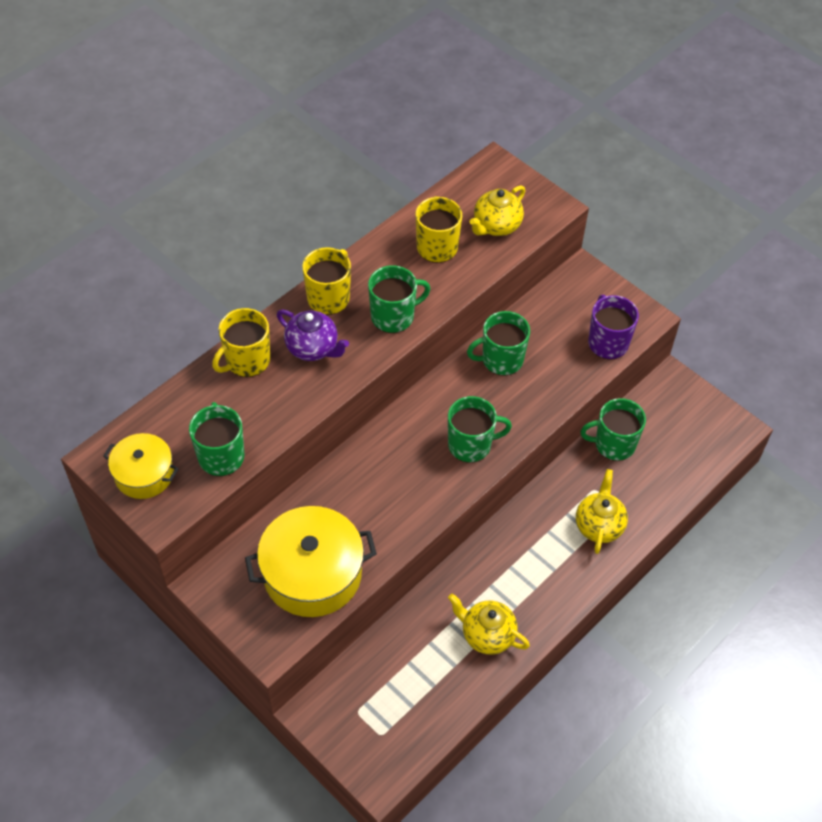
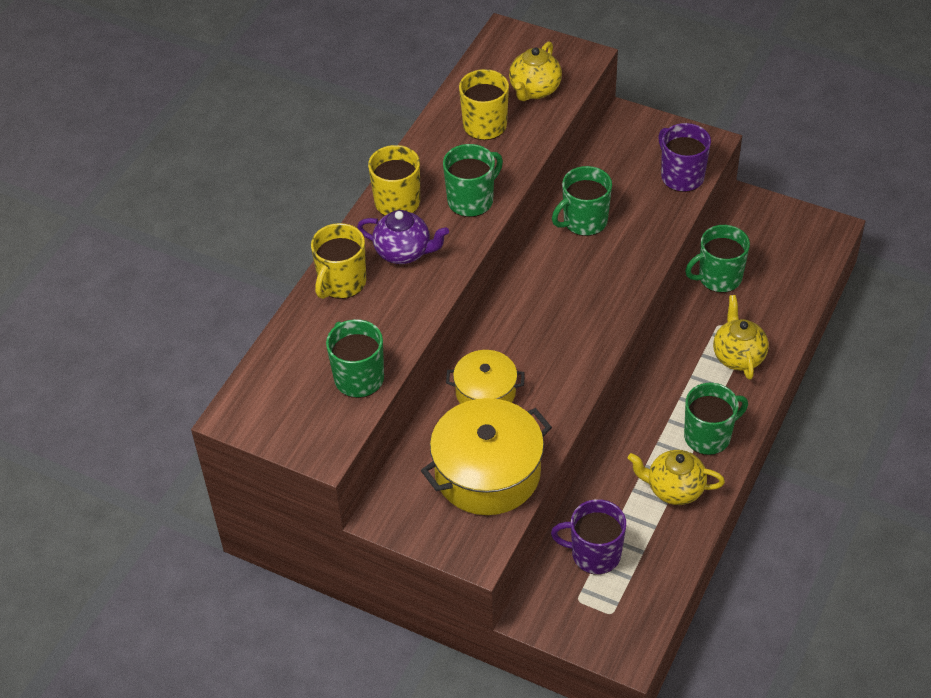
camera: 15 degrees left, 5 degrees down
yellow pot [103,433,179,499] -> yellow pot moved to [446,350,525,404]
green mug [448,396,512,463] -> green mug moved to [684,383,748,455]
none -> purple mug [551,499,626,575]

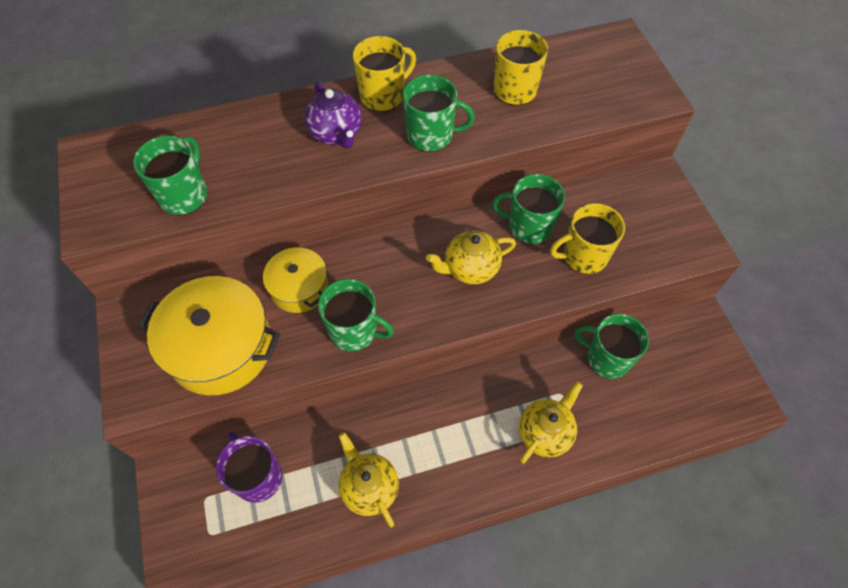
camera: 45 degrees right, 10 degrees up
yellow mug [311,223,366,299] -> yellow mug moved to [550,203,625,274]
yellow teapot [509,41,562,101] -> yellow teapot moved to [426,230,516,284]
purple mug [658,123,711,192] -> none
green mug [684,383,748,455] -> green mug moved to [318,279,394,352]

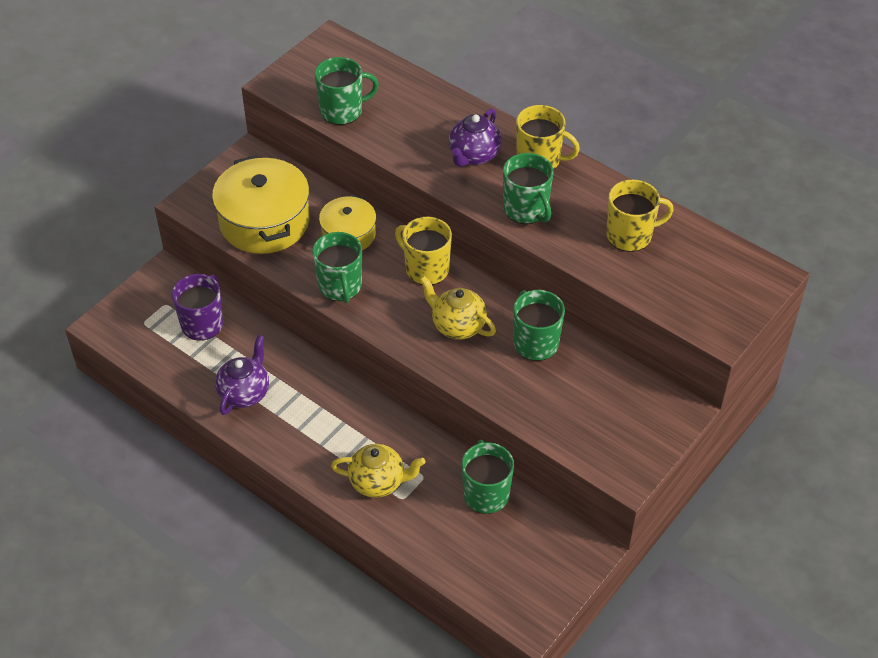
camera: 55 degrees right, 10 degrees down
yellow teapot [338,432,399,527] -> purple teapot [215,335,269,415]
yellow mug [550,203,625,274] -> yellow mug moved to [395,217,452,285]

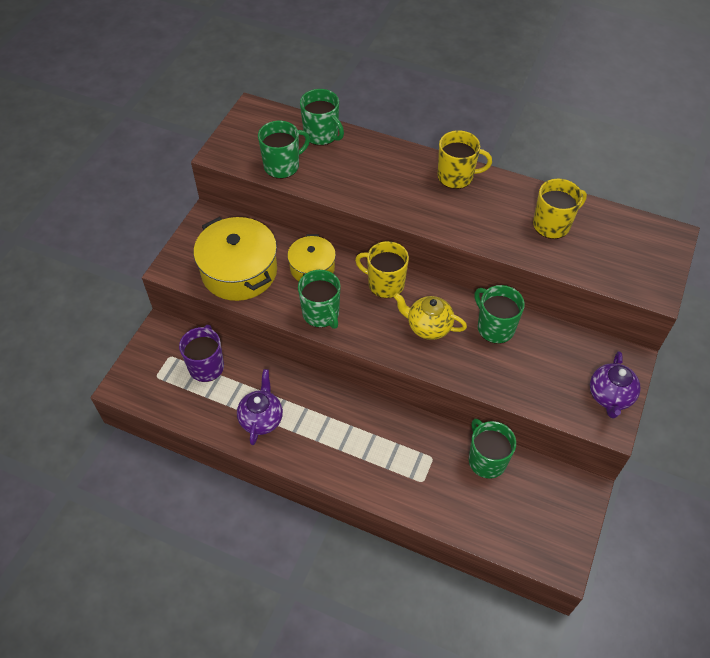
camera: 15 degrees left, 5 degrees up
yellow teapot [331,444,425,498] -> none
purple teapot [449,108,502,167] -> purple teapot moved to [590,351,641,419]
green mug [503,153,553,224] -> green mug moved to [300,89,344,146]

